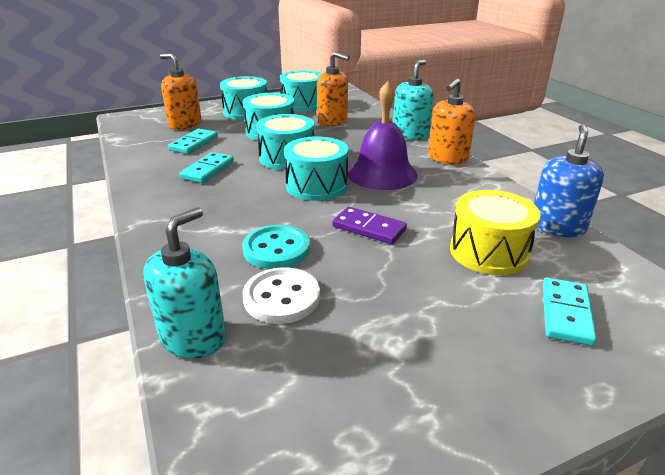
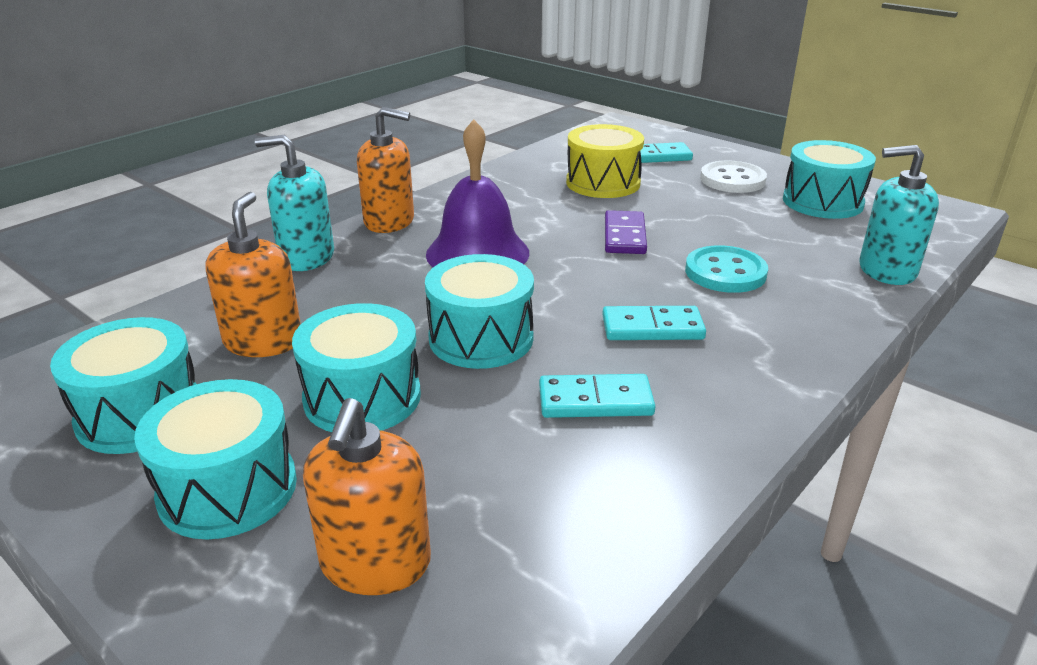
camera: 115 degrees left, 0 degrees up
turquoise domino [168,129,218,154] -> turquoise domino moved to [602,306,706,340]
white button [243,267,320,324] -> white button moved to [700,160,767,193]
turquoise drum [284,136,348,201] -> turquoise drum moved to [783,140,876,219]
blue soap dispenser [534,124,604,237] -> none

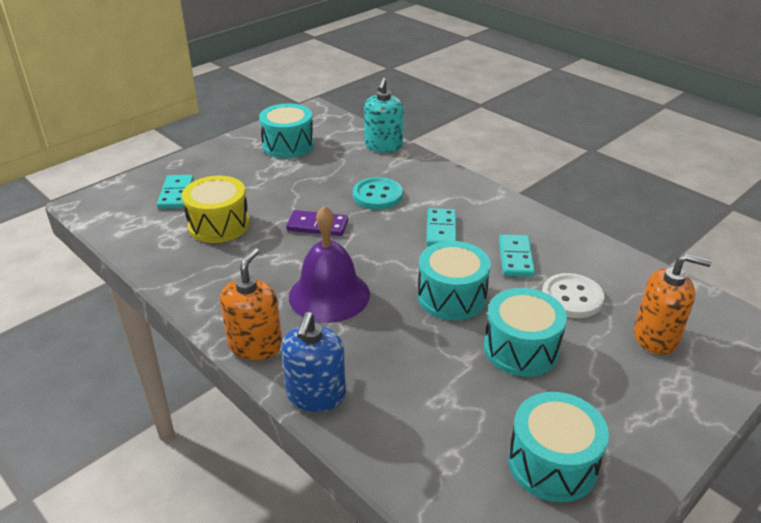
camera: 85 degrees left, 5 degrees up
turquoise drum [134,379,297,540] -> none
orange soap dispenser [205,192,301,357] -> none
turquoise soap dispenser [255,135,334,271] -> blue soap dispenser [281,312,346,412]
white button [700,160,767,193] -> white button moved to [542,273,605,318]

